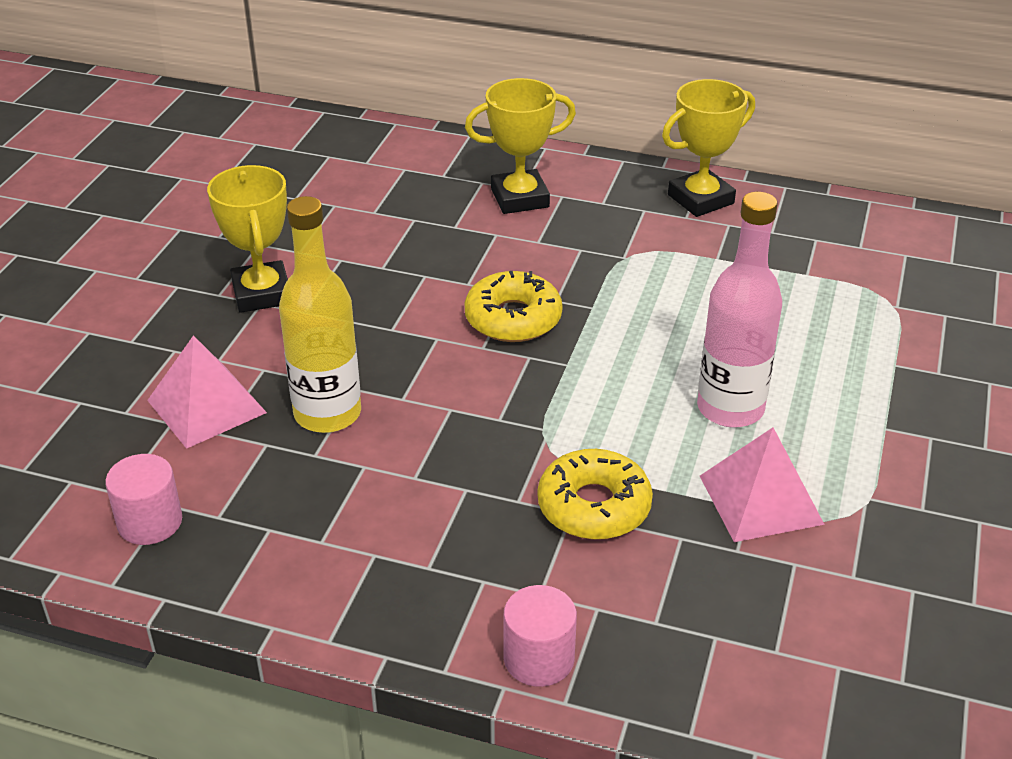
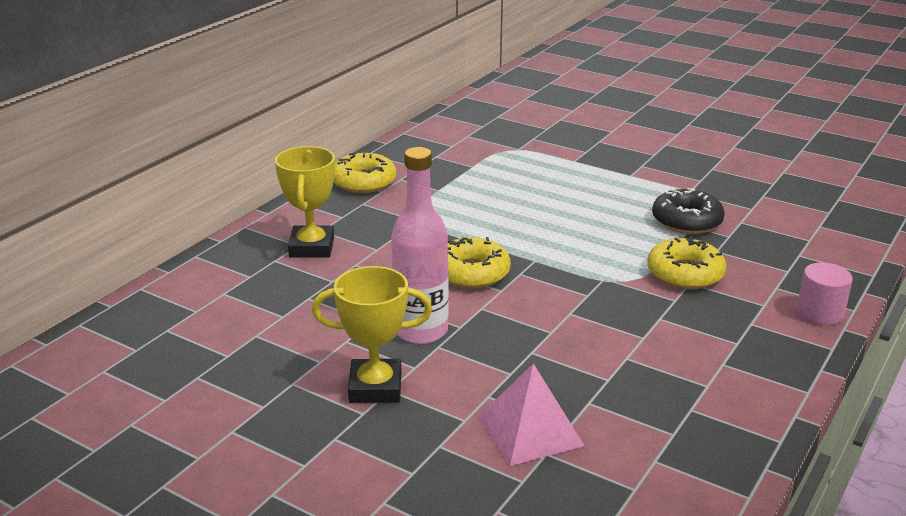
camera: 75 degrees left, 10 degrees down
pink cylinder [105,454,182,545] -> none
yellow bottle [279,196,361,433] -> none
yellow trophy [662,79,755,217] -> yellow donut [334,152,396,193]
pink bottle [697,192,782,428] -> pink bottle moved to [391,147,449,344]
pink pyramid [700,428,825,542] -> black donut [652,188,725,234]

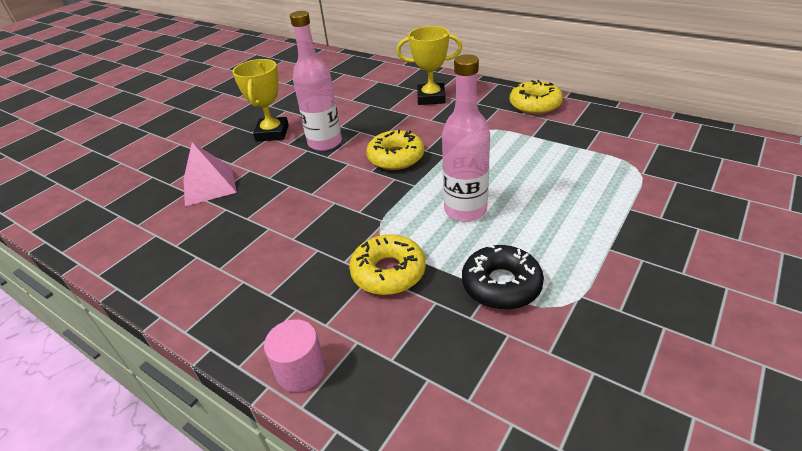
camera: 95 degrees right, 10 degrees up
none -> pink bottle [442,54,490,222]

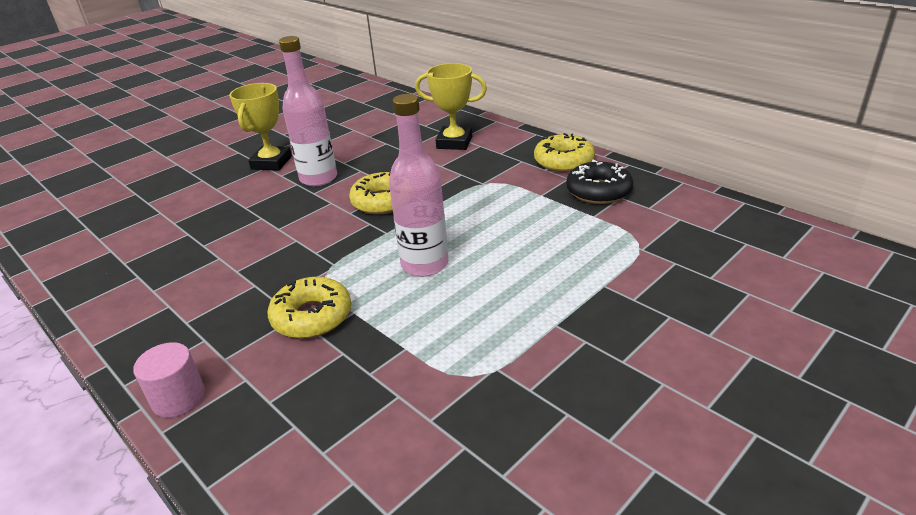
camera: 10 degrees right, 5 degrees down
pink pyramid [183,142,237,206] -> none
black donut [462,244,544,310] -> black donut moved to [566,160,634,204]

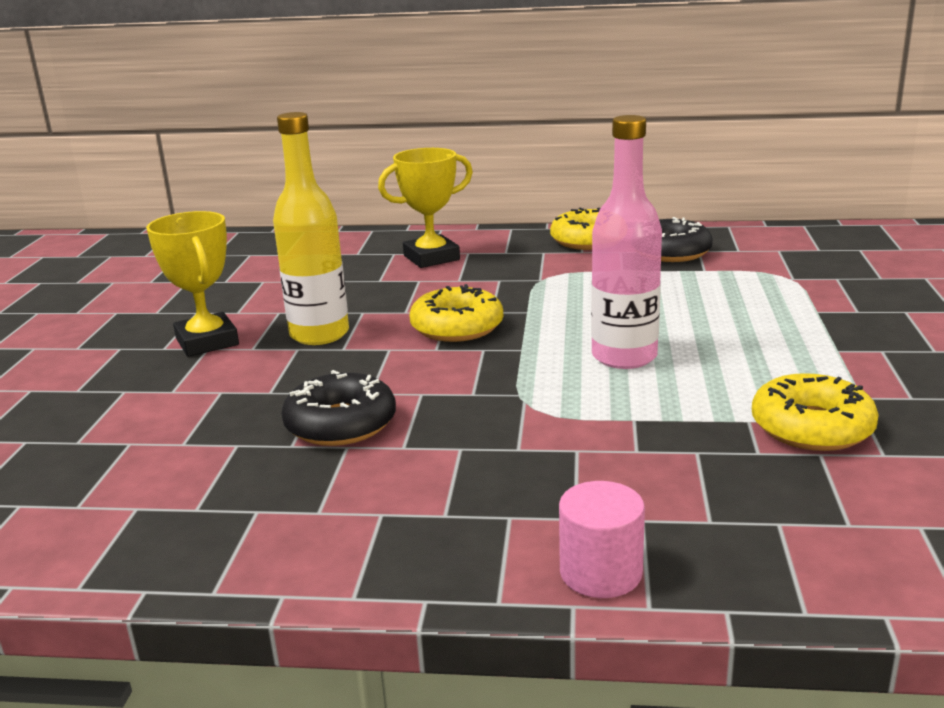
camera: 40 degrees left, 10 degrees down
yellow donut [268,277,351,339] -> yellow donut moved to [752,373,879,451]
pink bottle [279,36,337,186] -> yellow bottle [273,112,349,345]
none -> black donut [281,370,396,446]

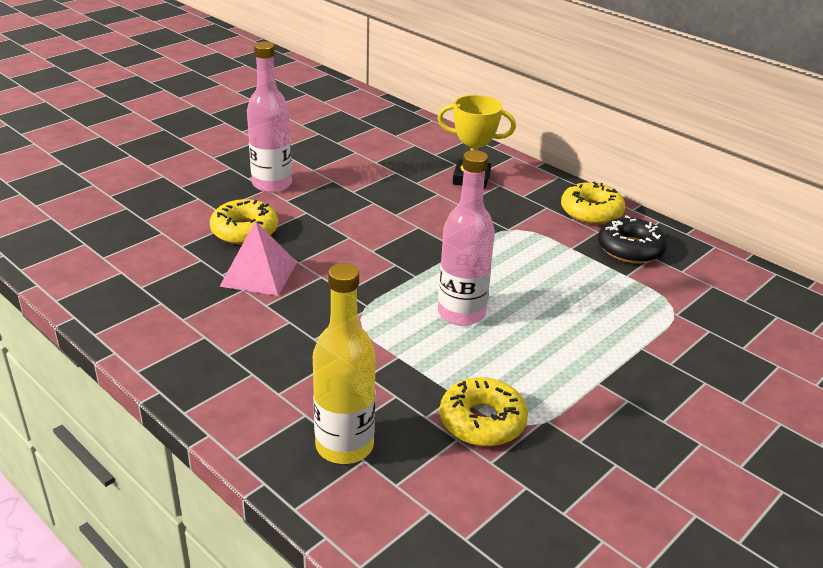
camera: 35 degrees right, 10 degrees up
yellow trophy [146,211,239,357] -> pink bottle [247,41,292,193]
yellow bottle [273,112,349,345] -> yellow bottle moved to [313,263,376,464]
black donut [281,370,396,446] -> pink pyramid [219,221,297,296]
yellow donut [410,284,503,342] -> yellow donut moved to [210,199,278,245]
pink cylinder [559,481,645,598] -> none

